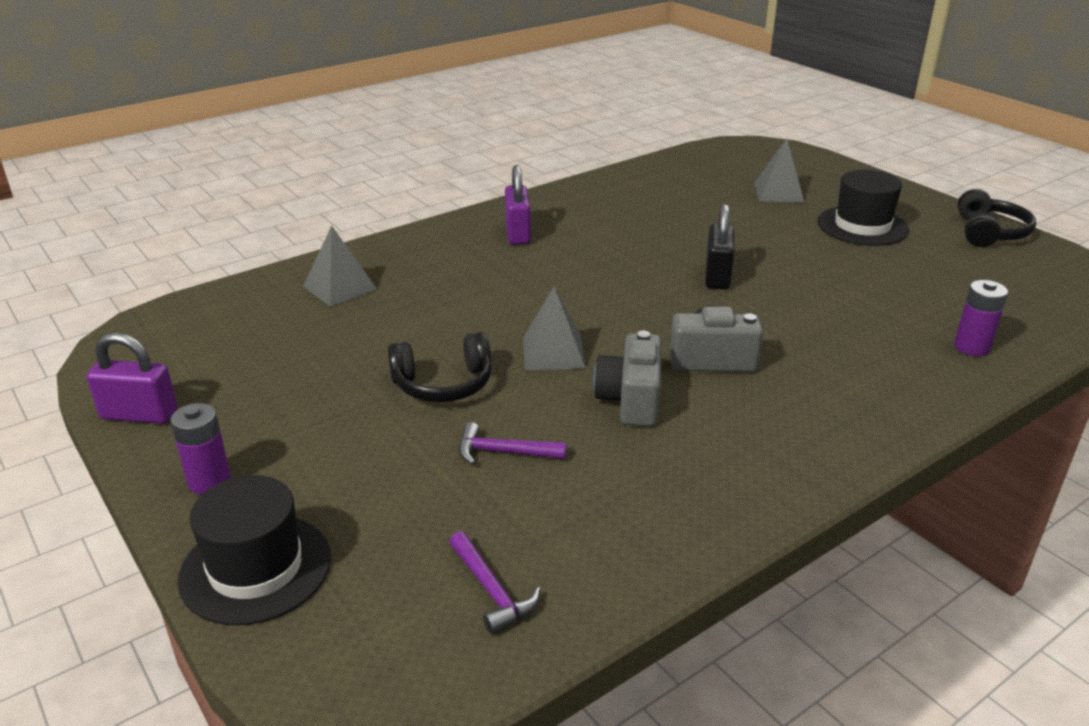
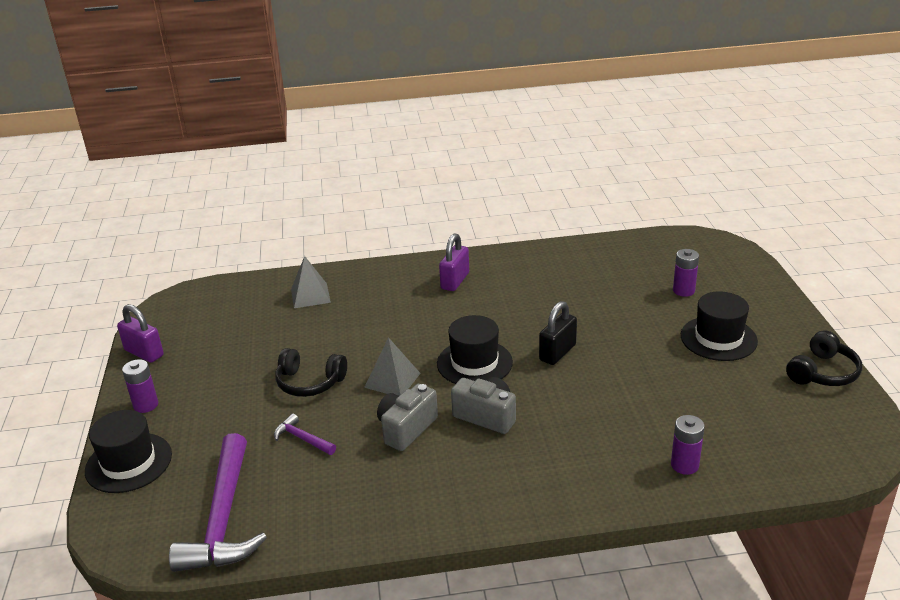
camera: 30 degrees right, 0 degrees up
purple hammer [449,531,541,634] -> purple hammer [169,433,267,572], size x2.20
grey pyramid [754,138,805,203] -> purple battery [673,249,699,297]
none -> black hat [437,315,513,384]

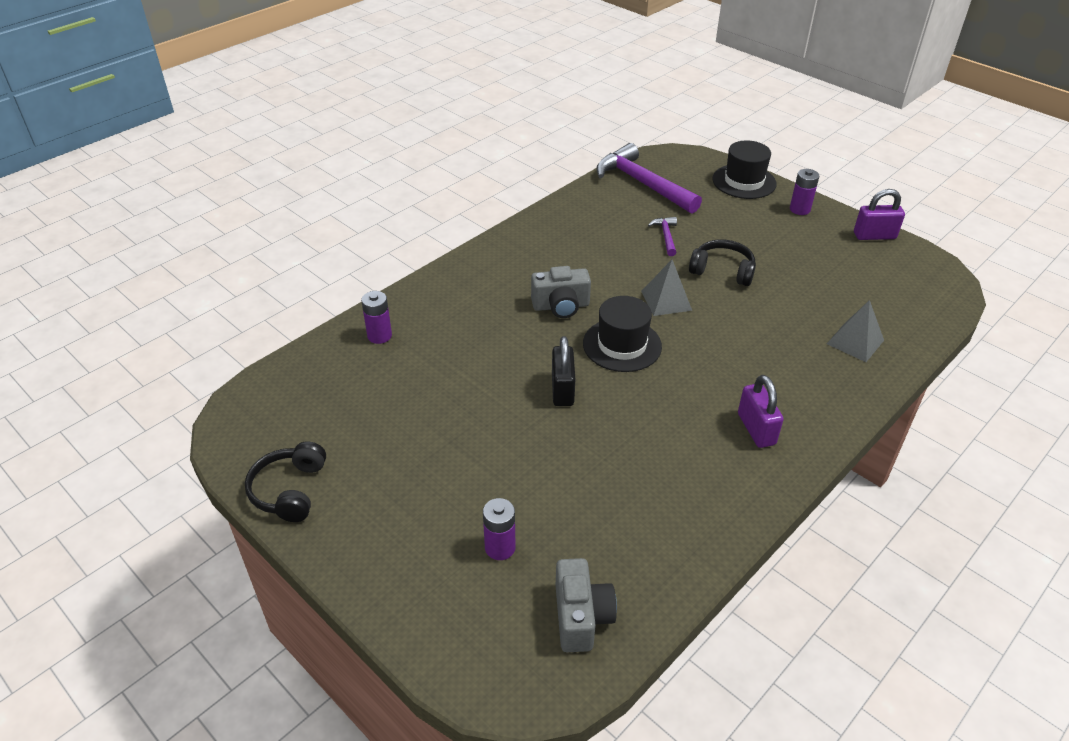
camera: 140 degrees right, 10 degrees up
purple hammer [274,414,336,455] -> purple hammer turned 90 degrees counterclockwise [648,217,677,256]
black headphones [275,348,347,397] -> black headphones turned 45 degrees clockwise [689,240,756,286]
grey camera [377,384,438,451] -> grey camera moved to [556,558,617,652]
black hat [681,291,758,361] -> none

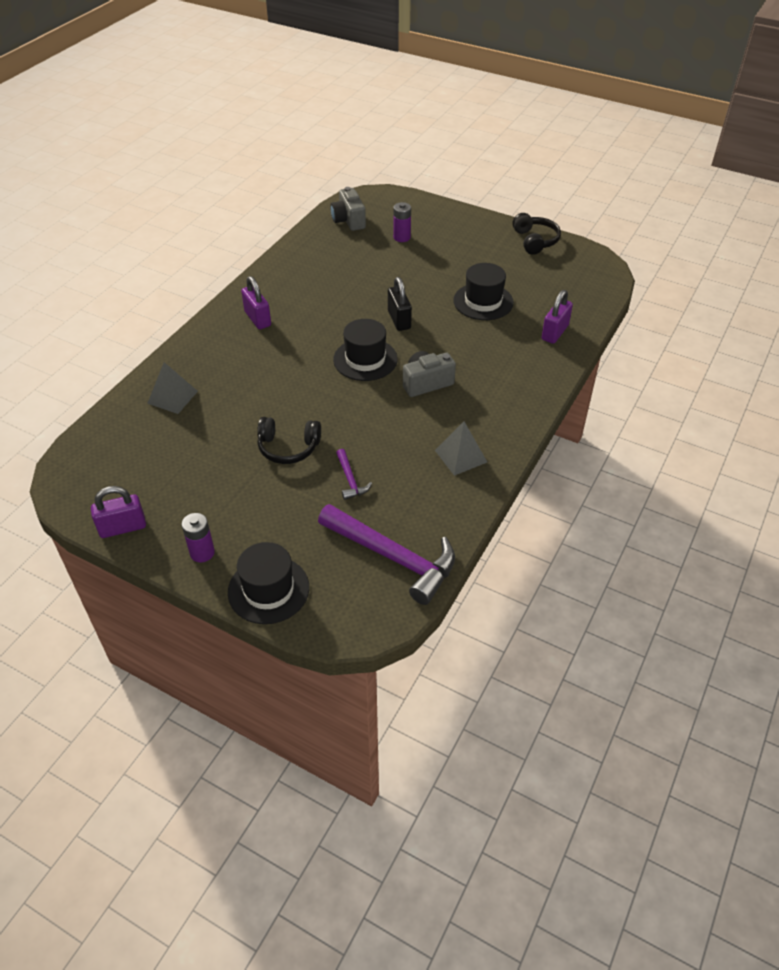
camera: 165 degrees right, 5 degrees up
purple battery [361,291,392,344] -> purple padlock [542,290,573,344]
grey pyramid [641,260,692,316] -> grey pyramid moved to [435,422,487,476]
none -> black hat [453,263,514,320]

